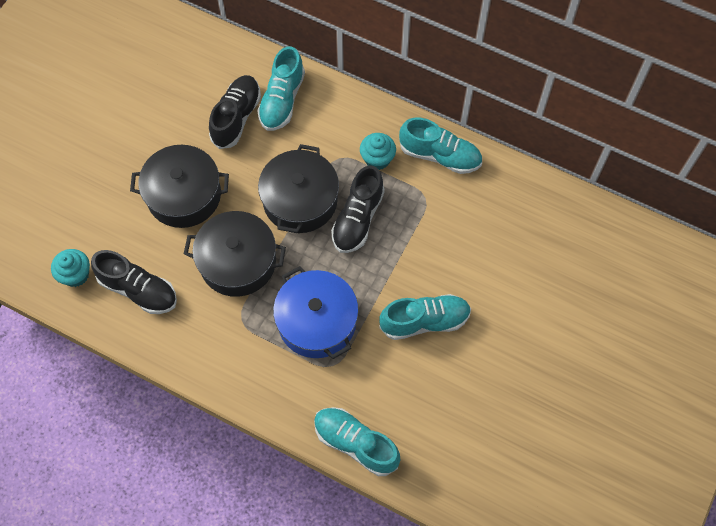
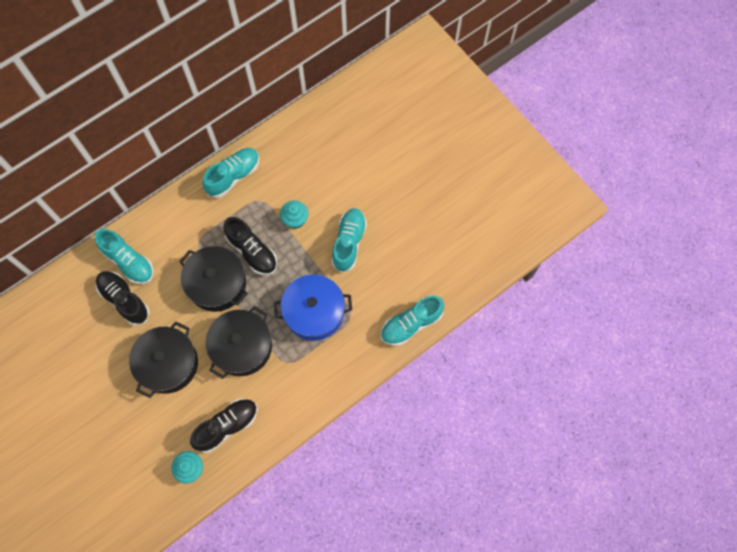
camera: 65 degrees left, 5 degrees up
turquoise cupcake [360,133,396,170] -> turquoise cupcake moved to [280,200,308,229]

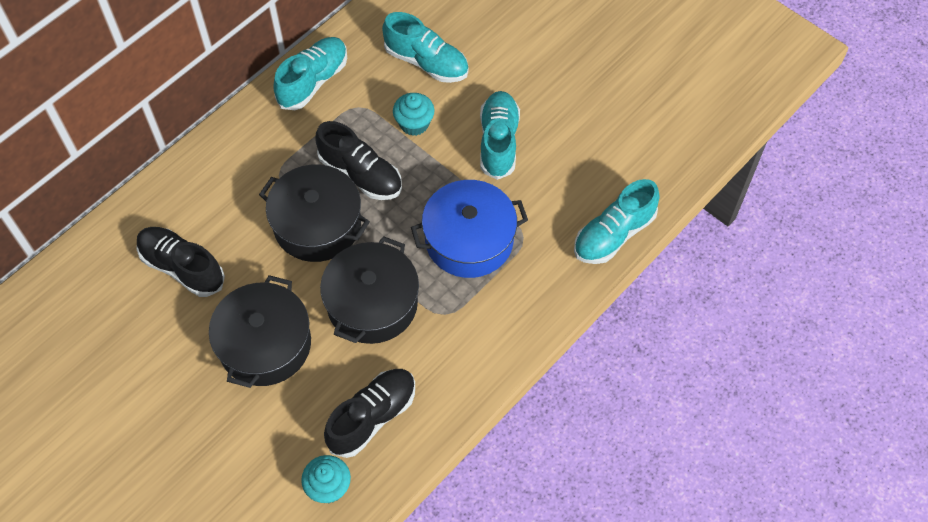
camera: 10 degrees left, 10 degrees down
turquoise shoe [95,229,154,284] -> turquoise shoe moved to [382,12,469,83]

